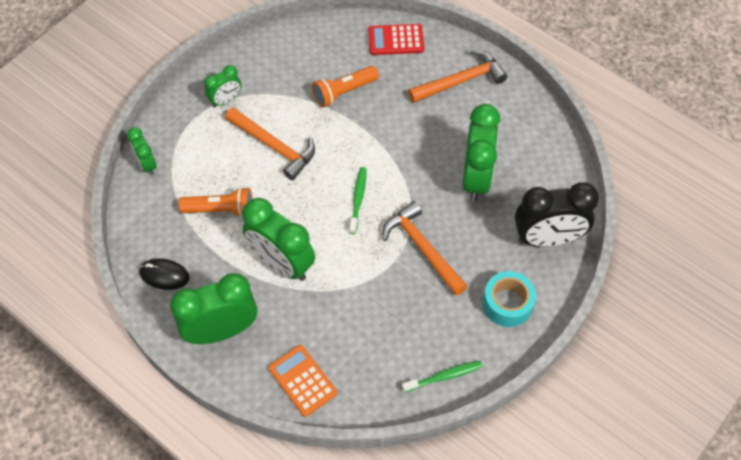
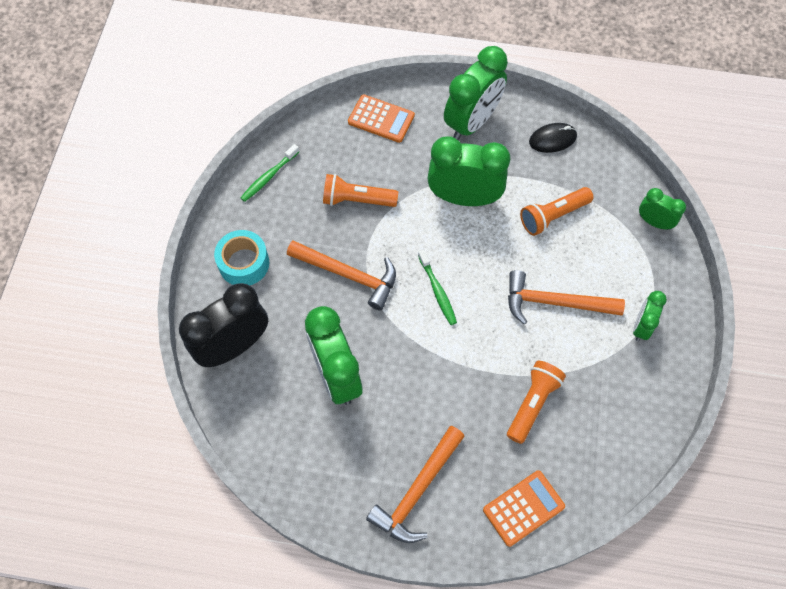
camera: 150 degrees right, 5 degrees up
red calculator [368,24,424,55] -> orange calculator [483,470,565,547]
none -> orange flashlight [323,174,398,207]

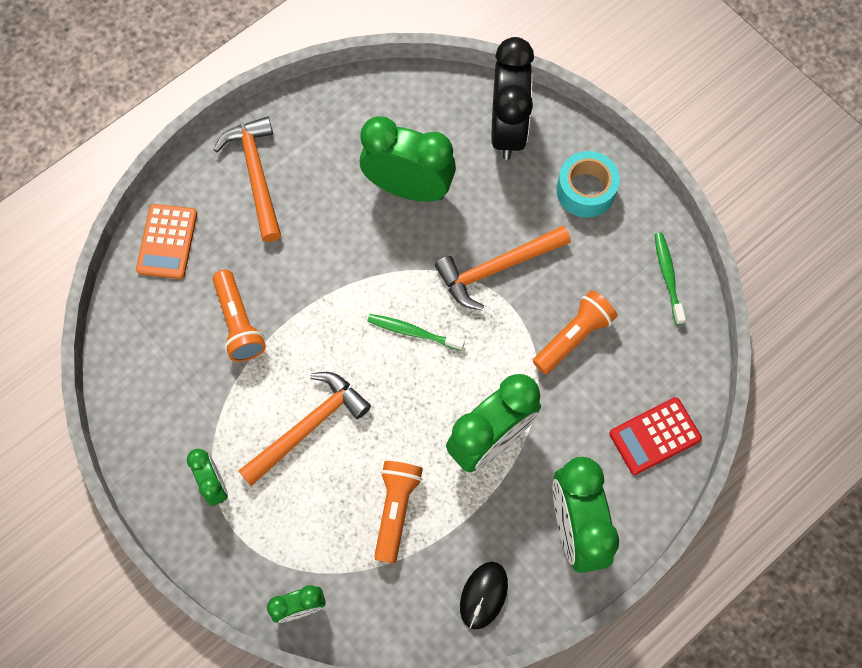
camera: 130 degrees right, 5 degrees up
orange calculator [348,94,415,143] -> red calculator [609,397,702,475]

